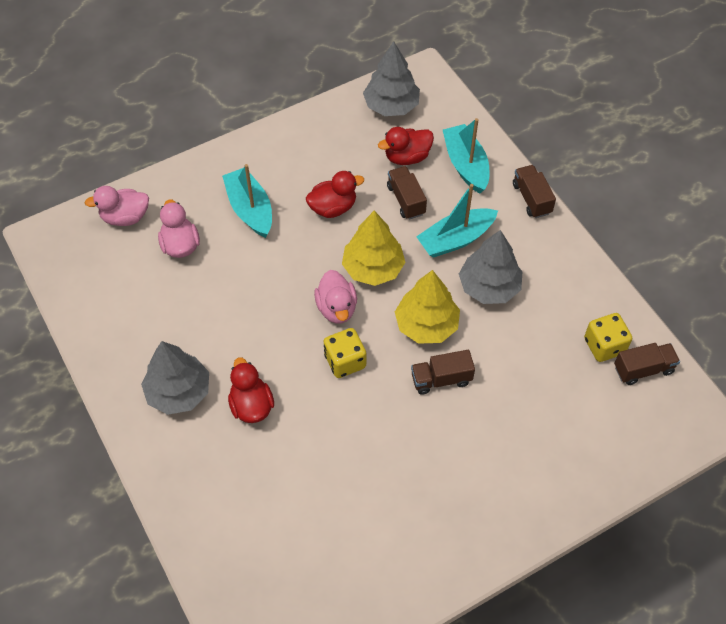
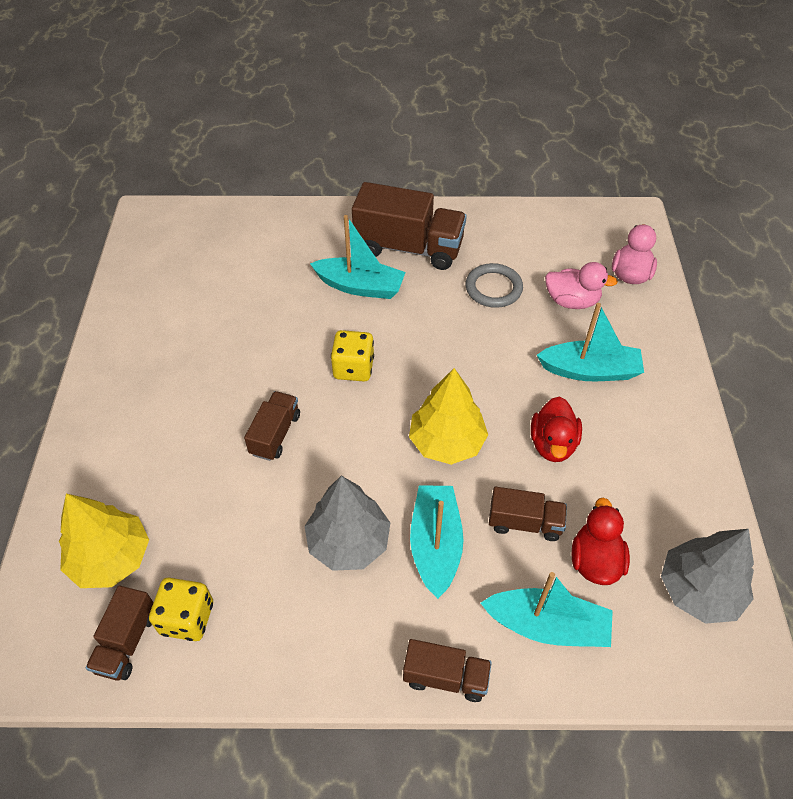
camera: 120 degrees right, 5 degrees down
grey tree [141,341,209,415] -> brown truck [352,182,467,270]
red duck [228,357,274,423] -> turquoise boat [310,215,406,299]
pink duck [314,270,357,324] -> none
yellow tree [395,270,460,344] -> yellow tree moved to [59,494,149,588]
none -> grey ring [466,263,523,308]

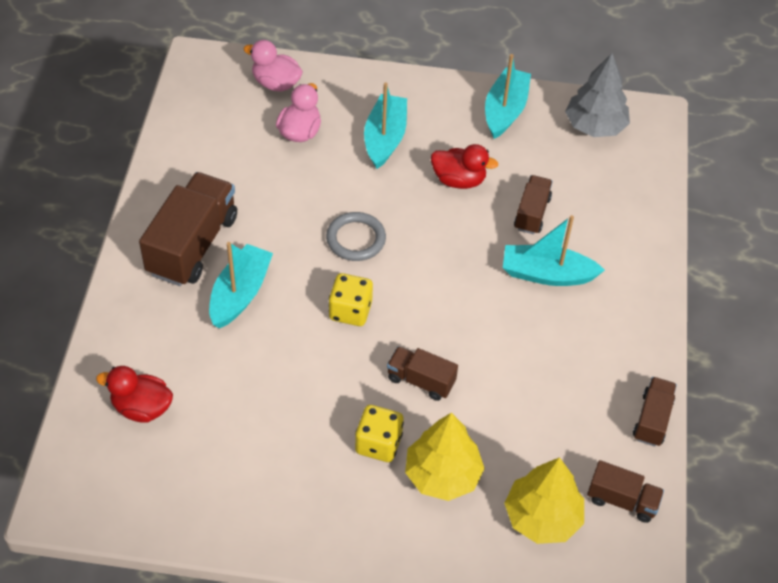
camera: 85 degrees left, 0 degrees up
yellow dice [149,578,213,641] -> yellow dice moved to [355,405,404,462]
grey tree [305,476,390,571] -> none
brown truck [403,639,492,702] -> brown truck moved to [633,377,677,446]
yellow tree [409,368,488,465] -> yellow tree moved to [405,413,485,501]
grey ring [466,263,523,308] -> grey ring moved to [326,212,386,261]
turquoise boat [481,572,613,647] -> turquoise boat moved to [485,54,531,139]
red duck [571,497,630,585] -> red duck moved to [96,366,173,423]

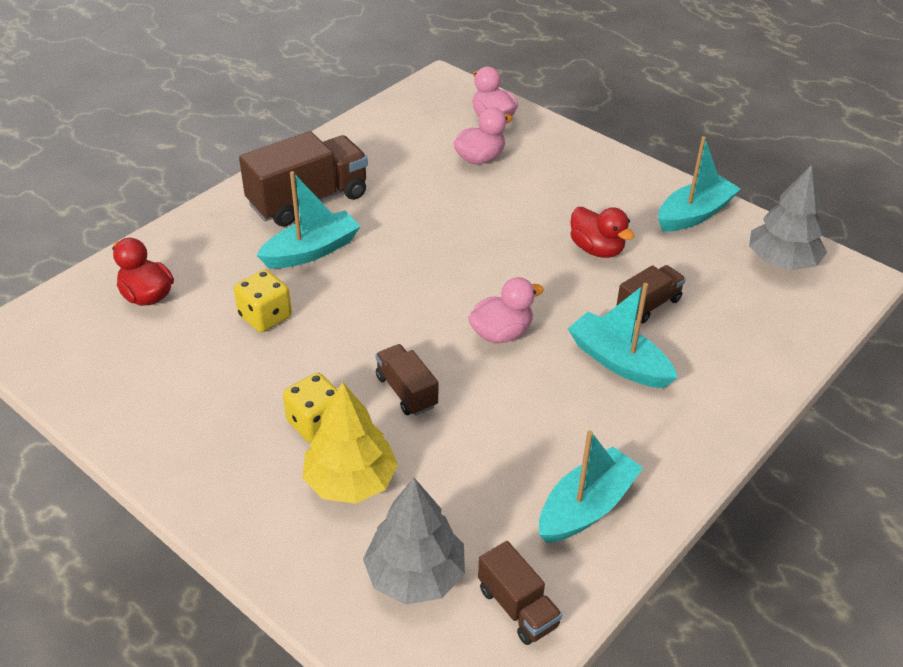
camera: 35 degrees right, 10 degrees down
grey ring [326,212,386,261] -> none
yellow dice [329,273,373,326] -> yellow dice moved to [234,269,292,332]
turquoise boat [364,82,407,169] -> turquoise boat moved to [539,431,643,543]
yellow tree [504,457,584,544] -> grey tree [363,478,465,604]
brown truck [633,377,677,446] -> none
none -> pink duck [468,277,544,343]

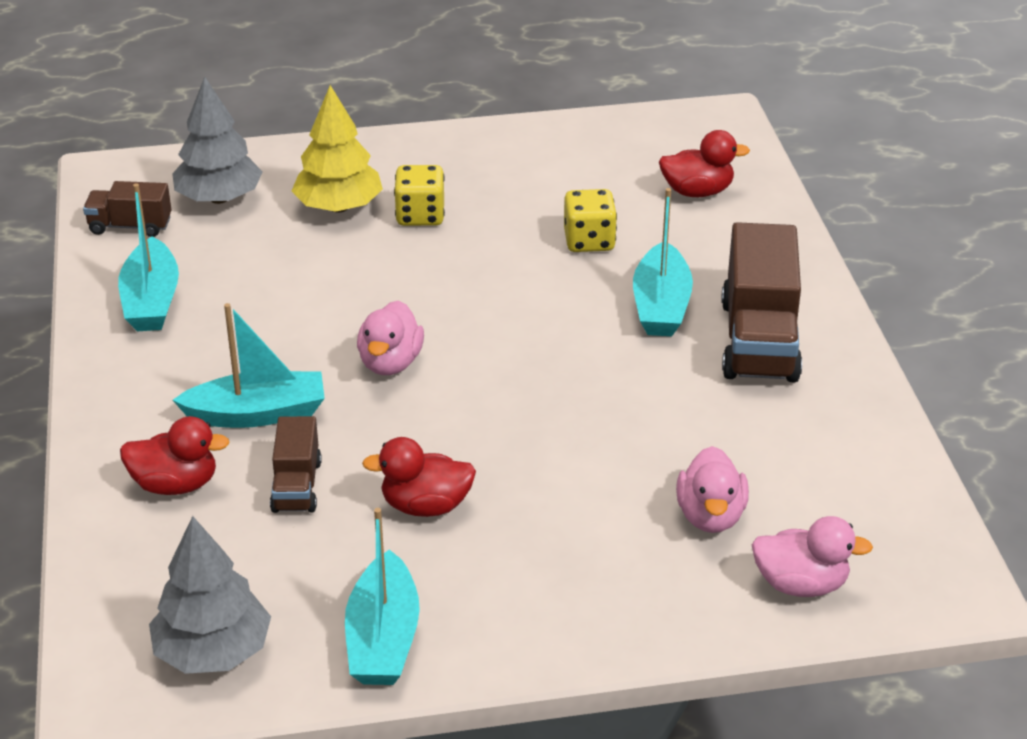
camera: 130 degrees right, 5 degrees down
brown truck [375,344,438,416] -> none
none -> red duck [120,416,230,495]

